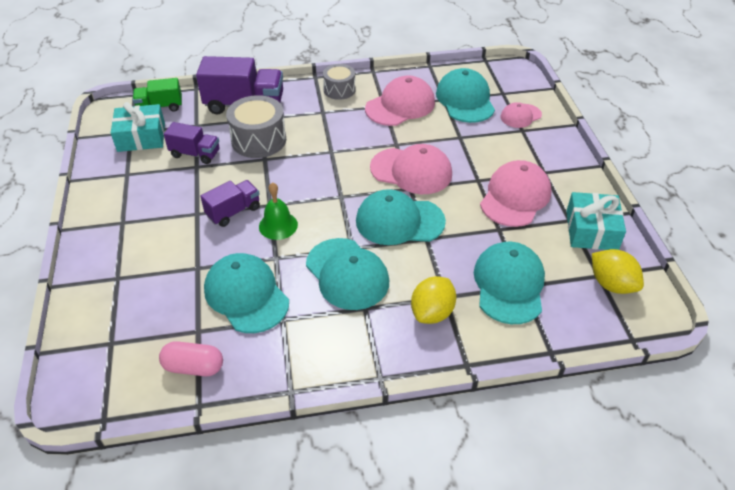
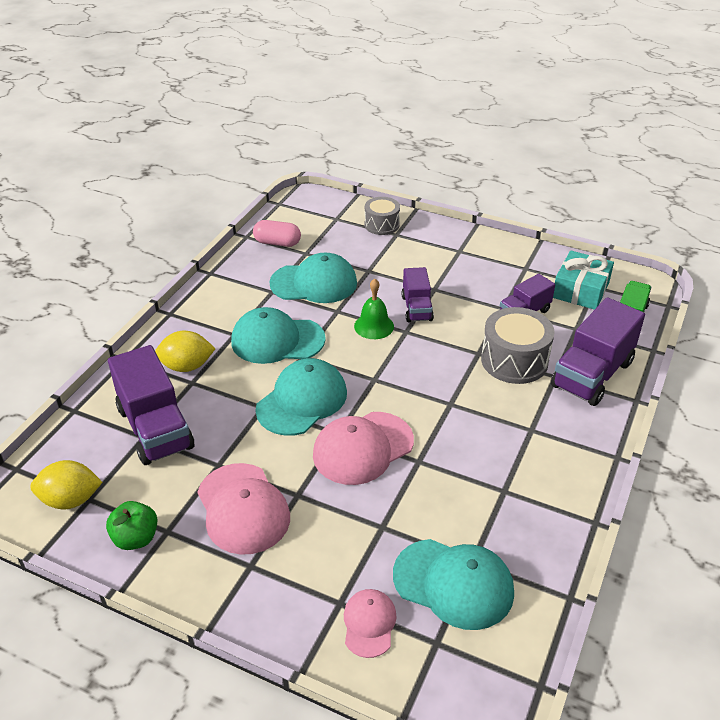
camera: 125 degrees right, 5 degrees down
pink capsule [159,341,223,376] -> pink capsule turned 60 degrees clockwise [253,220,301,247]
grey drum [323,64,356,100] -> grey drum moved to [365,197,400,235]
pink cap [365,75,435,126] -> none
yellow lemon [411,276,456,324] -> yellow lemon turned 75 degrees counterclockwise [155,331,216,372]
turquoise cap [474,242,545,324] -> purple truck [108,345,194,465]
turquoise gift [566,192,626,250] -> green apple [106,501,157,550]

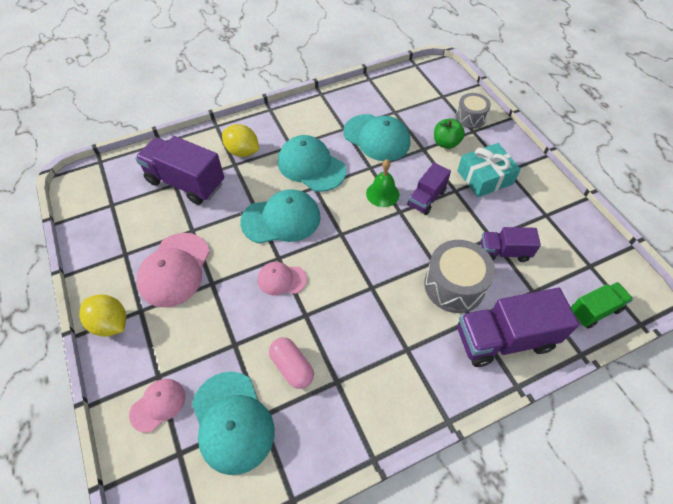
camera: 40 degrees right, 15 degrees up
yellow lemon [30,460,102,509] -> yellow lemon moved to [79,295,127,337]
green apple [106,501,157,550] -> green apple moved to [434,118,465,149]
purple truck [108,345,194,465] -> purple truck turned 105 degrees clockwise [135,136,224,205]
pink capsule [253,220,301,247] -> pink capsule moved to [269,337,314,389]
pink cap [313,412,414,485] -> pink cap [258,262,307,295], size x0.57
turquoise gift [553,250,614,310] -> turquoise gift moved to [457,143,521,197]

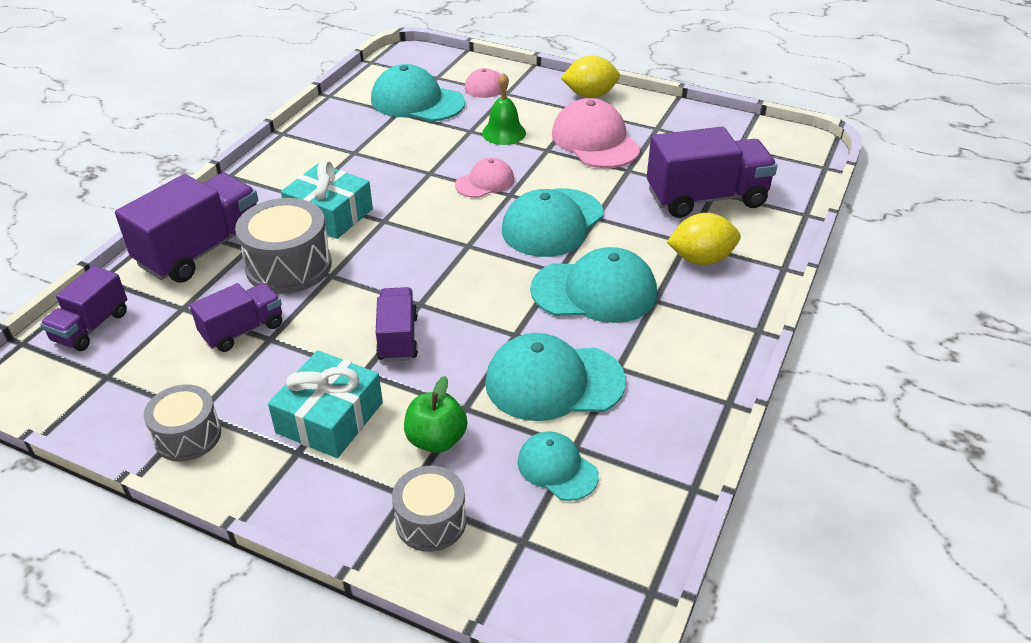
camera: 140 degrees right, 15 degrees down
pink capsule [269,337,314,389] -> none
green bell [366,159,399,207] -> green bell moved to [482,73,526,145]
green truck [571,282,633,329] -> purple truck [40,266,127,351]
none -> grey drum [144,385,221,462]
none -> turquoise gift [281,160,373,239]
none -> turquoise cap [517,431,599,501]

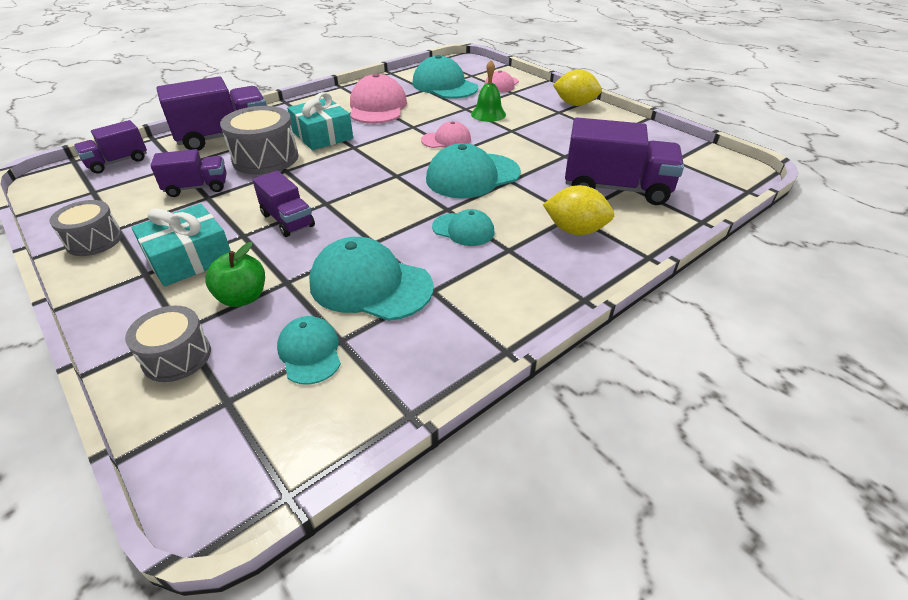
camera: 25 degrees right, 0 degrees up
purple truck [376,287,418,362] -> purple truck turned 120 degrees clockwise [252,170,315,237]
turquoise cap [530,247,657,323] -> turquoise cap [432,209,494,246], size x0.57
pink cap [552,98,641,168] -> pink cap moved to [350,73,407,124]

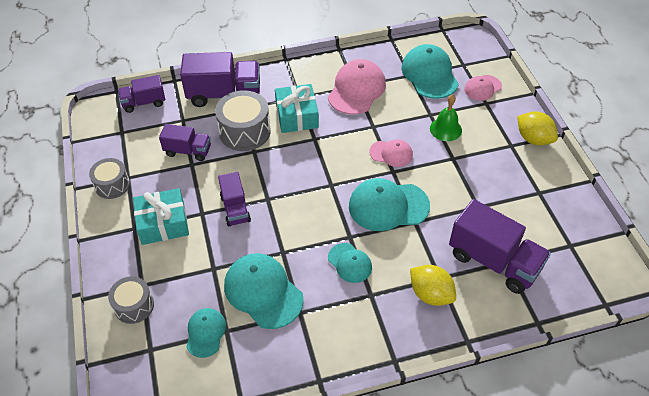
camera: 25 degrees right, 10 degrees up
green apple [205,242,265,307] -> none

